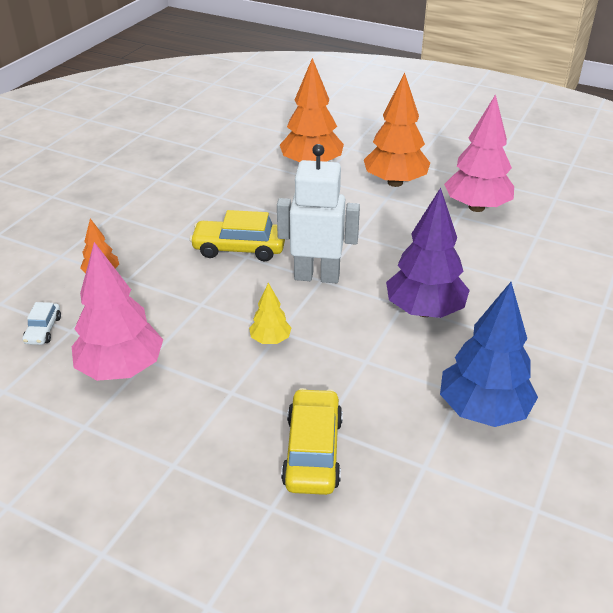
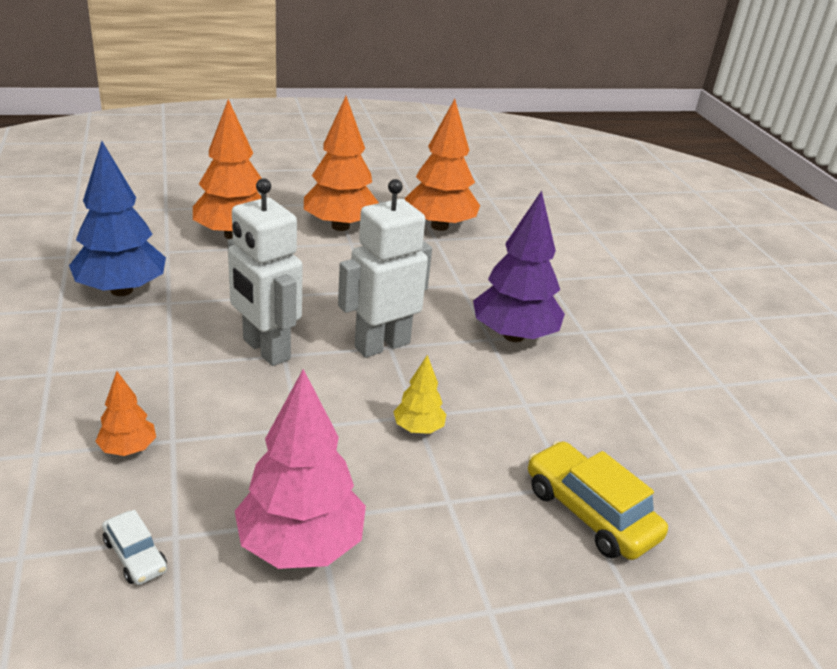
camera: 45 degrees left, 5 degrees down
yellow car [190,210,285,261] -> white robot [227,178,303,366]
blue tree [440,282,538,427] -> blue tree moved to [69,141,166,296]
pink tree [444,94,514,212] -> orange tree [405,99,480,231]

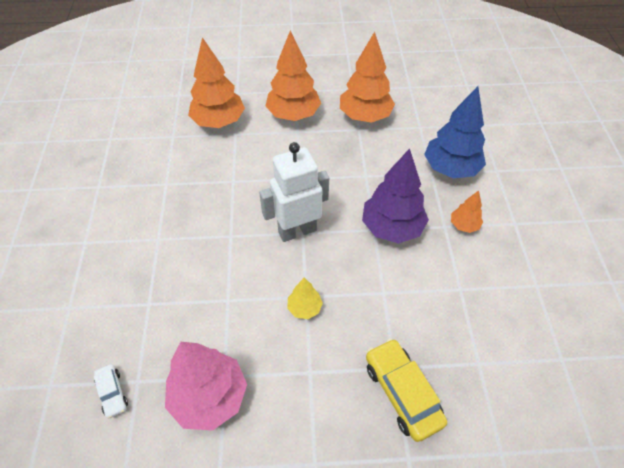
camera: 15 degrees right, 20 degrees up
blue tree [69,141,166,296] -> blue tree moved to [424,86,486,179]
orange tree [95,371,156,456] -> orange tree moved to [451,190,483,233]
white robot [227,178,303,366] -> none

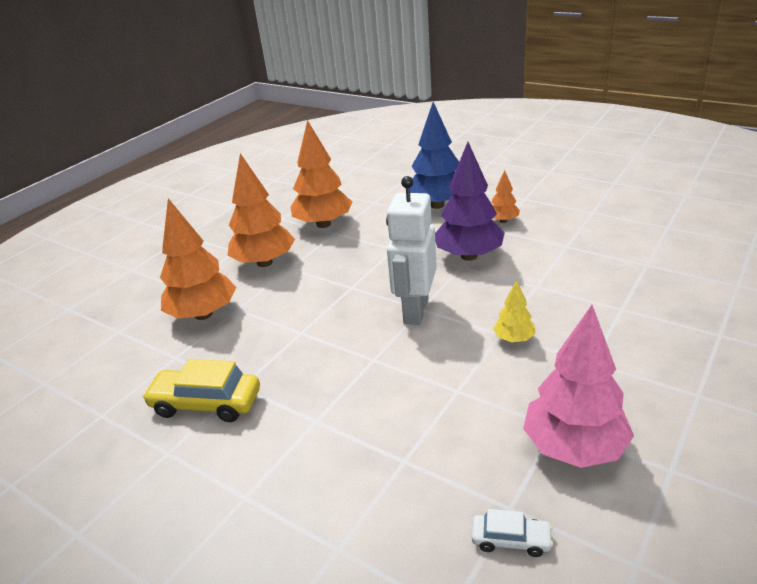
camera: 50 degrees left, 20 degrees down
yellow car [366,338,447,442] -> yellow car moved to [142,359,260,422]

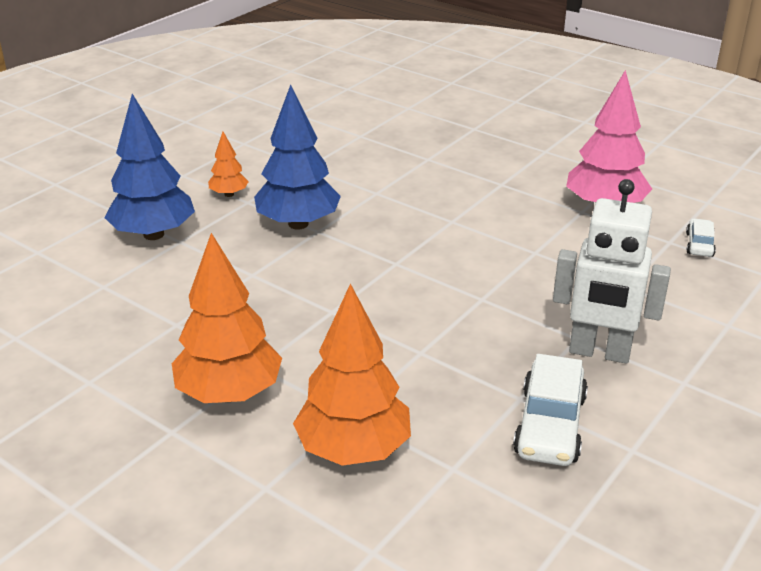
camera: 90 degrees left, 0 degrees up
yellow car [142,359,260,422] -> white car [513,354,588,466]
orange tree [291,120,352,228] -> none
white robot [386,176,437,325] -> white robot moved to [553,179,671,364]
purple tree [435,142,505,261] -> blue tree [254,85,341,230]
yellow tree [493,280,536,342] -> none

